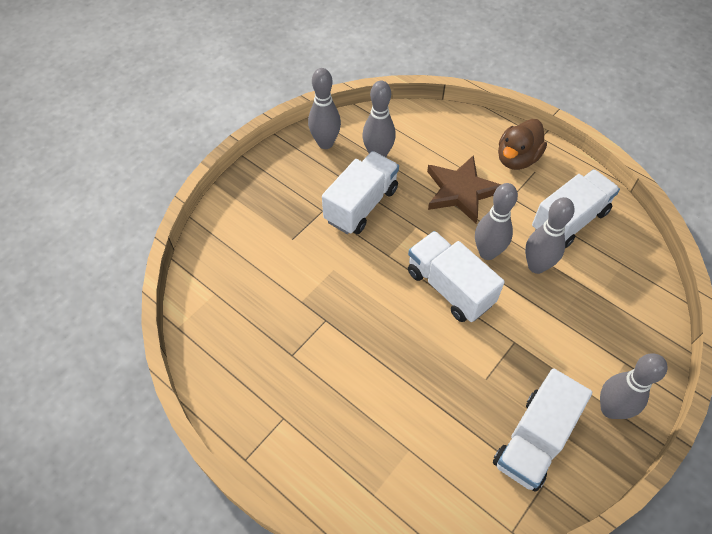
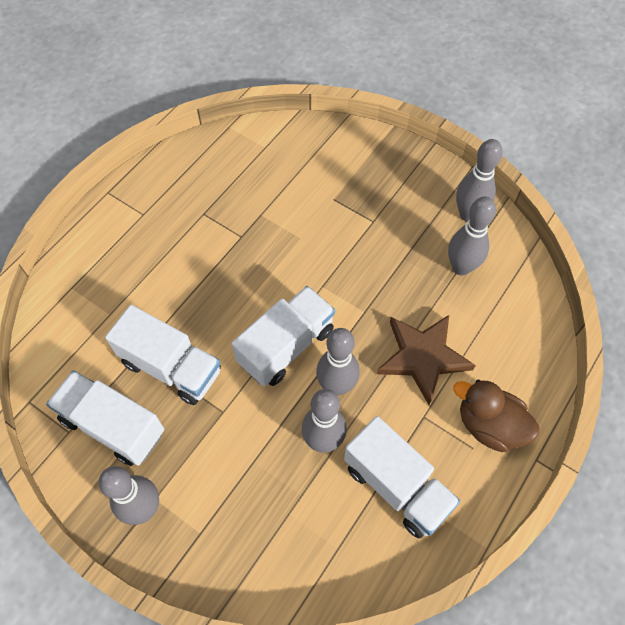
camera: 85 degrees right, 5 degrees up
white truck [322,151,399,234] -> white truck moved to [105,305,221,405]

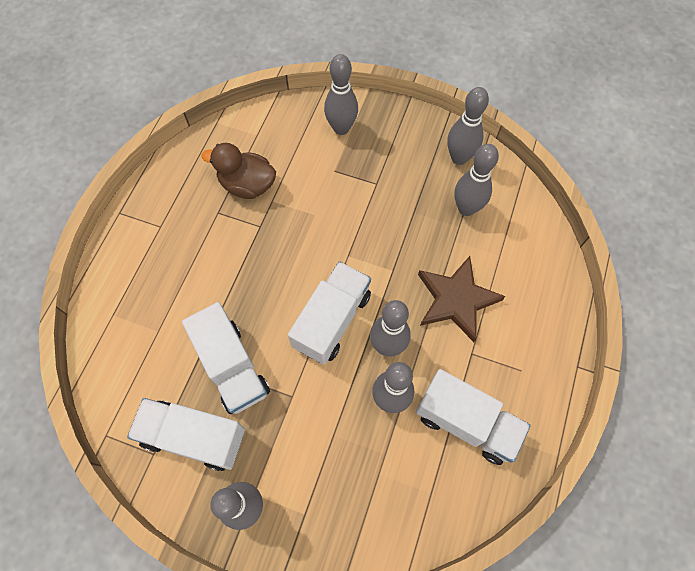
camera: 15 degrees left, 5 degrees up
white truck [105,305,221,405] -> white truck turned 45 degrees clockwise [182,302,270,414]
brown duck [453,380,539,452] -> brown duck moved to [201,143,276,199]
none -> grey bowling pin [324,54,358,135]

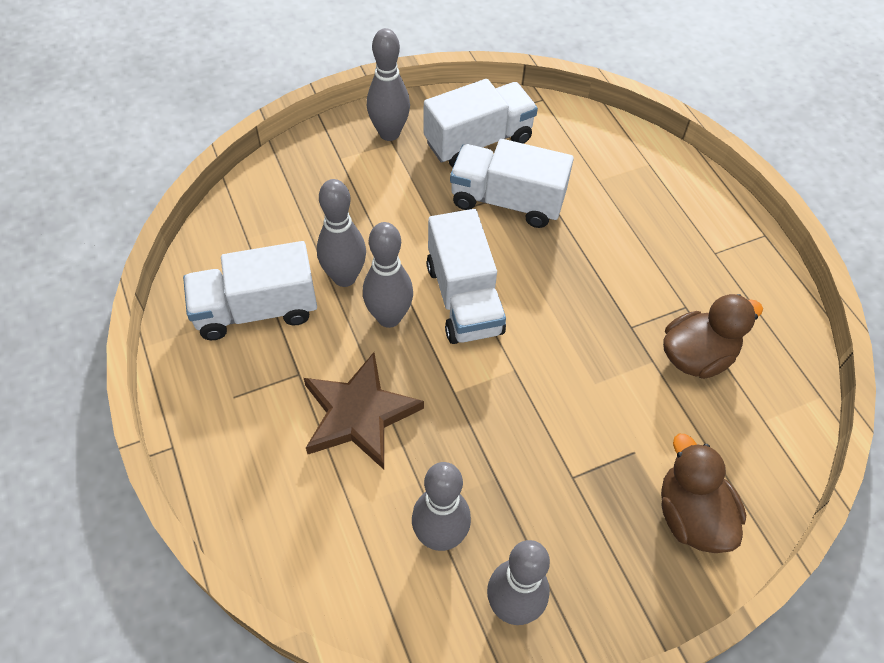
camera: 135 degrees right, 10 degrees down
grey bowling pin [324,54,358,135] -> brown duck [661,434,746,553]

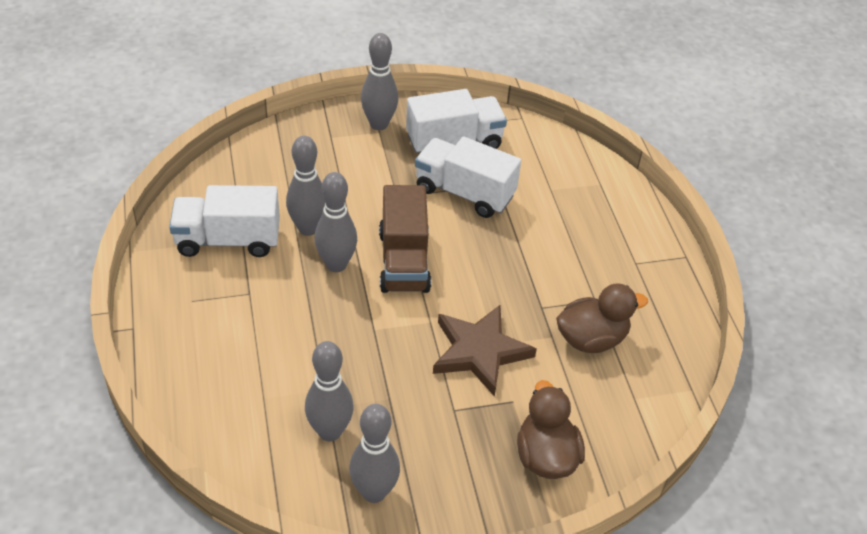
camera: 10 degrees right, 10 degrees down
brown star [304,352,424,469] -> brown star moved to [433,305,537,397]
white truck [427,209,506,344] -> brown truck [379,185,431,293]

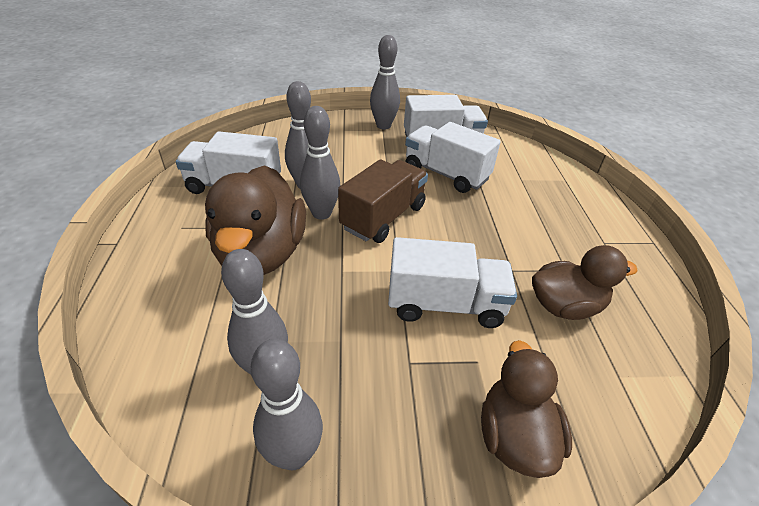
camera: 10 degrees right, 5 degrees down
brown truck [379,185,431,293] -> brown truck turned 150 degrees counterclockwise [338,159,428,243]
brown star [433,305,537,397] -> white truck [388,237,517,328]
none -> brown duck [205,165,306,275]

